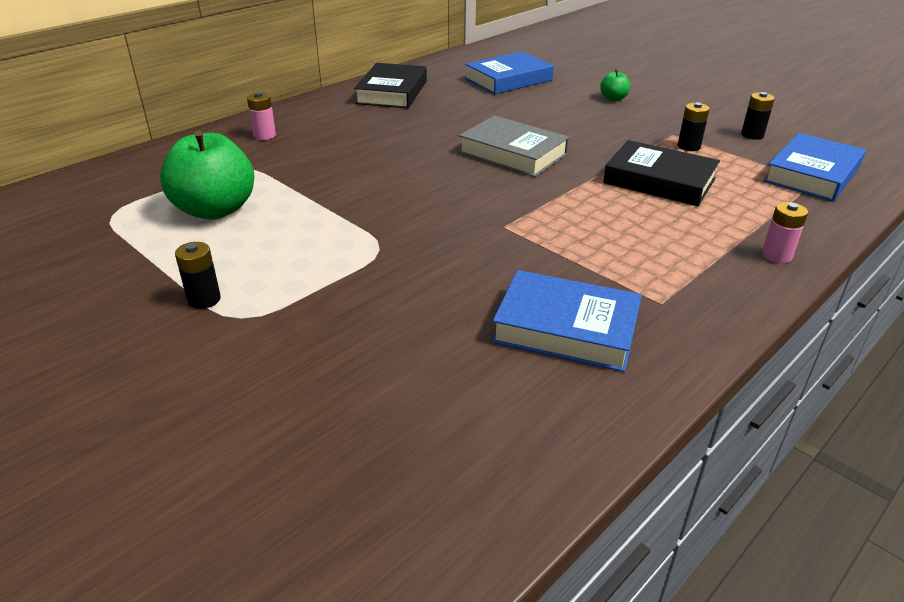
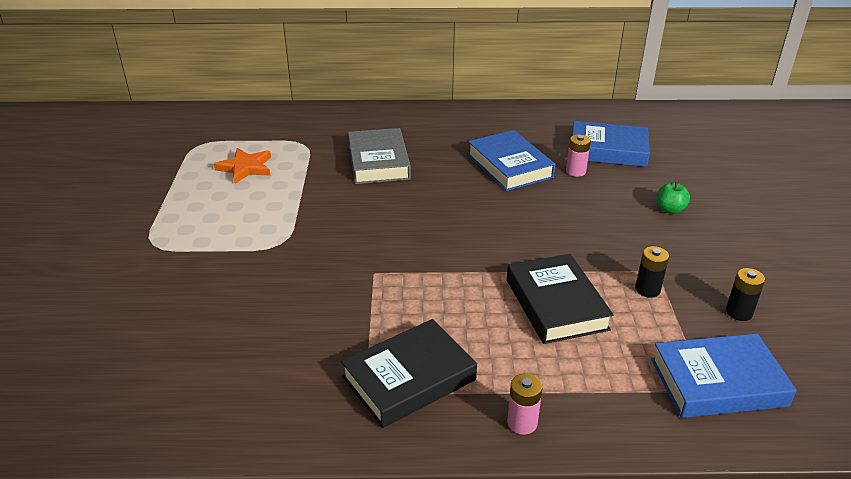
camera: 45 degrees right, 0 degrees up
green apple [160,130,254,220] -> orange star [214,148,271,184]
black battery [175,242,221,309] -> none
pink battery [247,92,276,140] -> pink battery moved to [566,135,591,177]
black book [354,63,427,108] -> black book moved to [341,319,477,428]
grey book [459,115,569,177] -> grey book moved to [348,128,411,184]
blue book [492,270,642,372] -> blue book moved to [468,130,556,191]

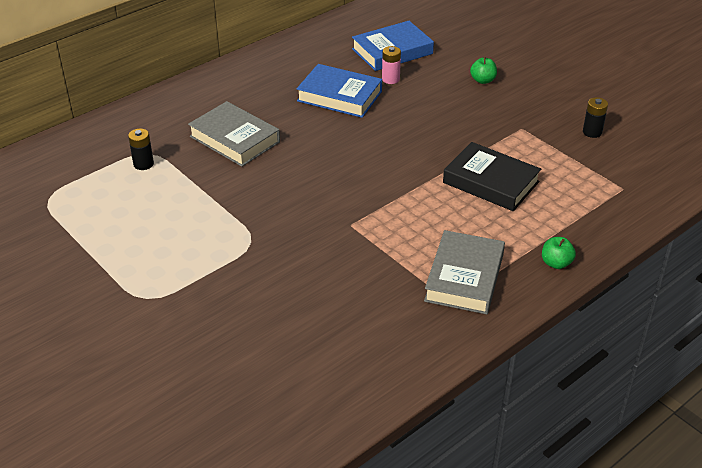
camera: 40 degrees left, 5 degrees up
orange star [214,148,271,184] -> none
black book [341,319,477,428] -> grey book [424,230,505,314]
pink battery [507,373,542,435] -> green apple [542,237,576,269]
black battery [635,246,669,298] -> black battery moved to [128,129,154,170]
blue book [651,334,797,418] -> none

